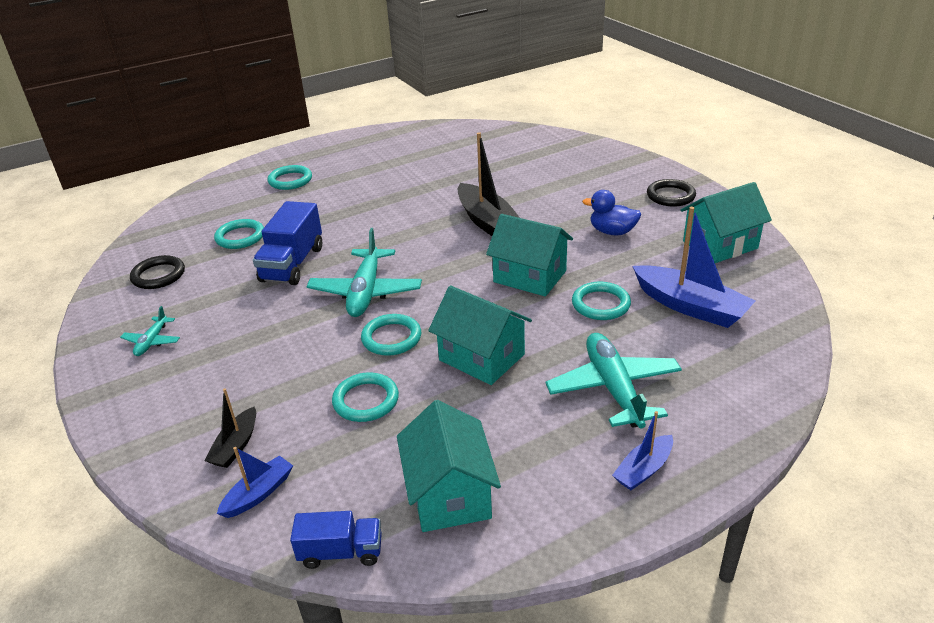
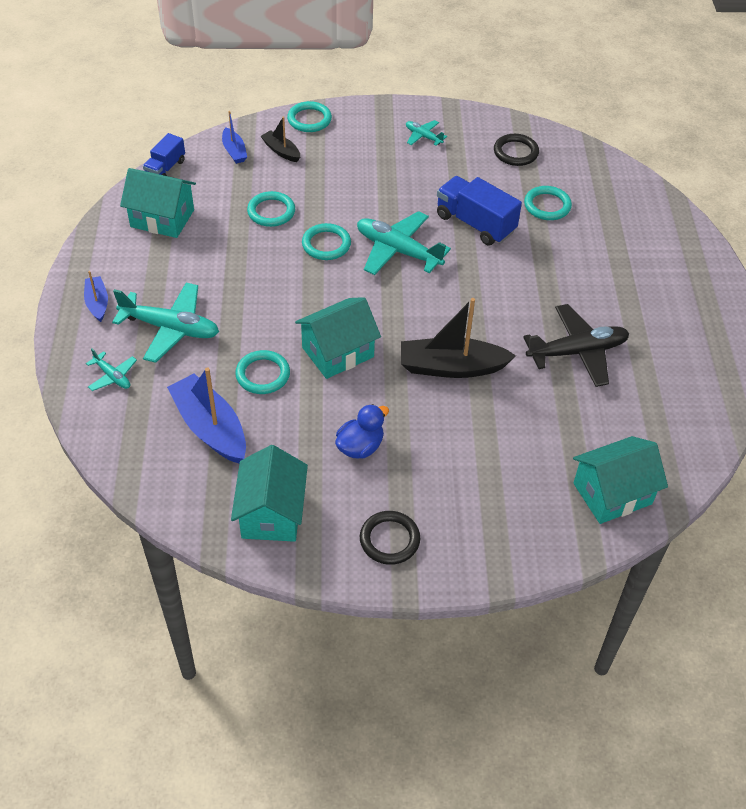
camera: 115 degrees right, 15 degrees up
turquoise ring [268,165,312,190] -> turquoise ring moved to [287,101,332,132]
turquoise house [428,286,532,385] -> turquoise house moved to [573,436,668,524]
blue boat [633,207,755,328] -> blue boat turned 75 degrees clockwise [167,367,246,464]
none -> turquoise plane [86,348,137,391]
none -> black plane [523,304,629,387]

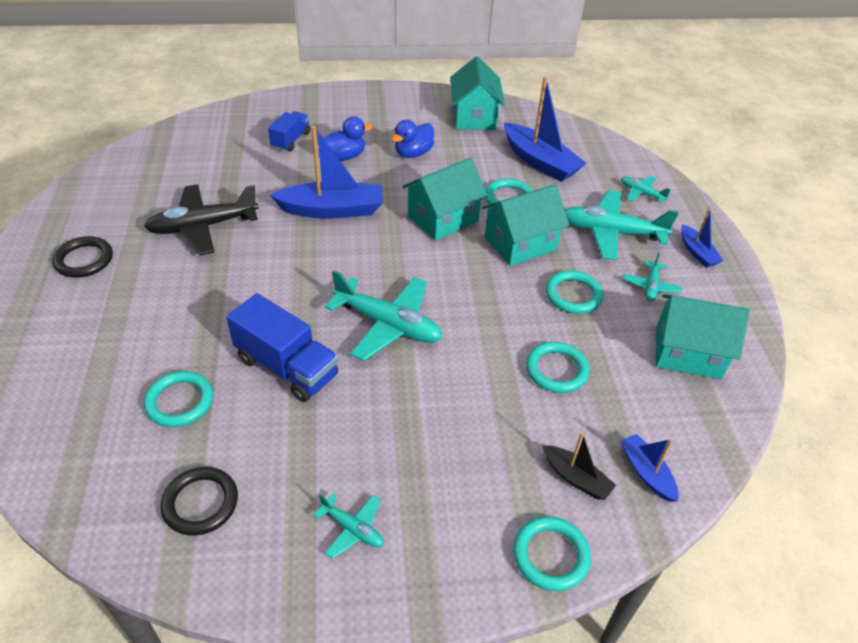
camera: 175 degrees right, 5 degrees down
blue truck [143,133,185,176] -> blue truck moved to [268,111,310,151]
turquoise ring [302,223,351,260] -> turquoise ring moved to [546,270,603,314]
black ring [360,511,420,565] -> black ring moved to [52,236,113,278]
black boat [401,298,516,378] -> blue boat [270,126,383,219]
turquoise house [573,436,668,524] -> turquoise house moved to [482,184,569,266]
none -> blue duck [323,116,372,161]
none -> turquoise plane [623,252,682,301]

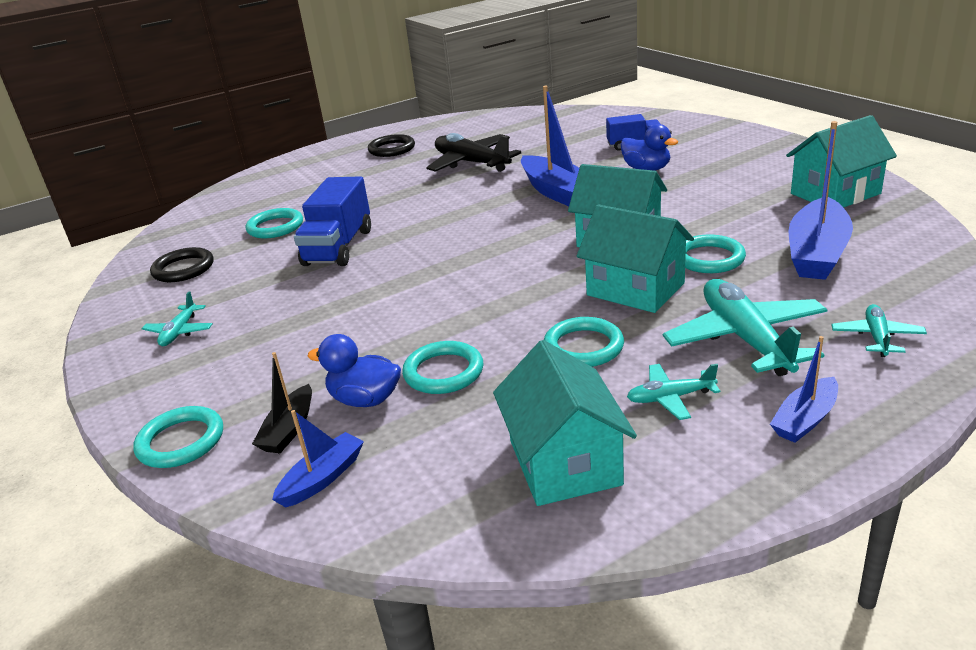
camera: 70 degrees right, 15 degrees down
turquoise plane [324,270,442,361] -> none
blue duck [391,120,434,158] -> blue duck moved to [308,334,401,407]

